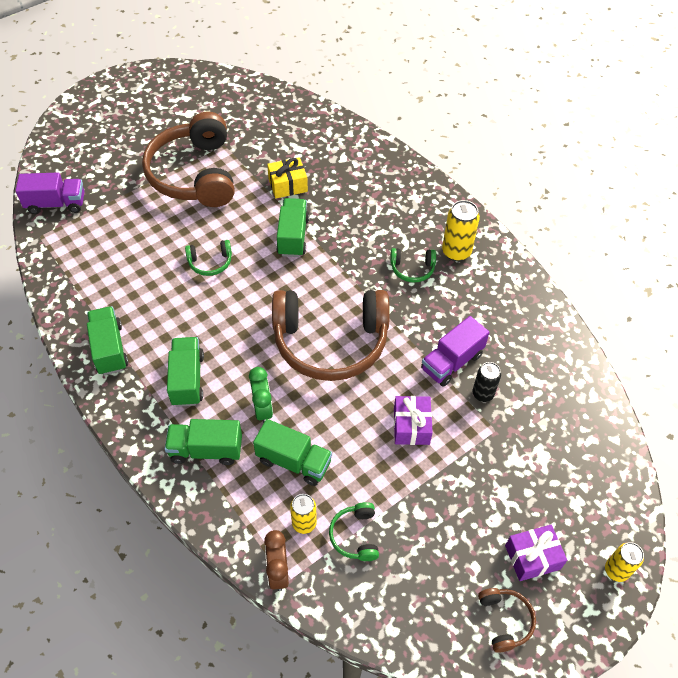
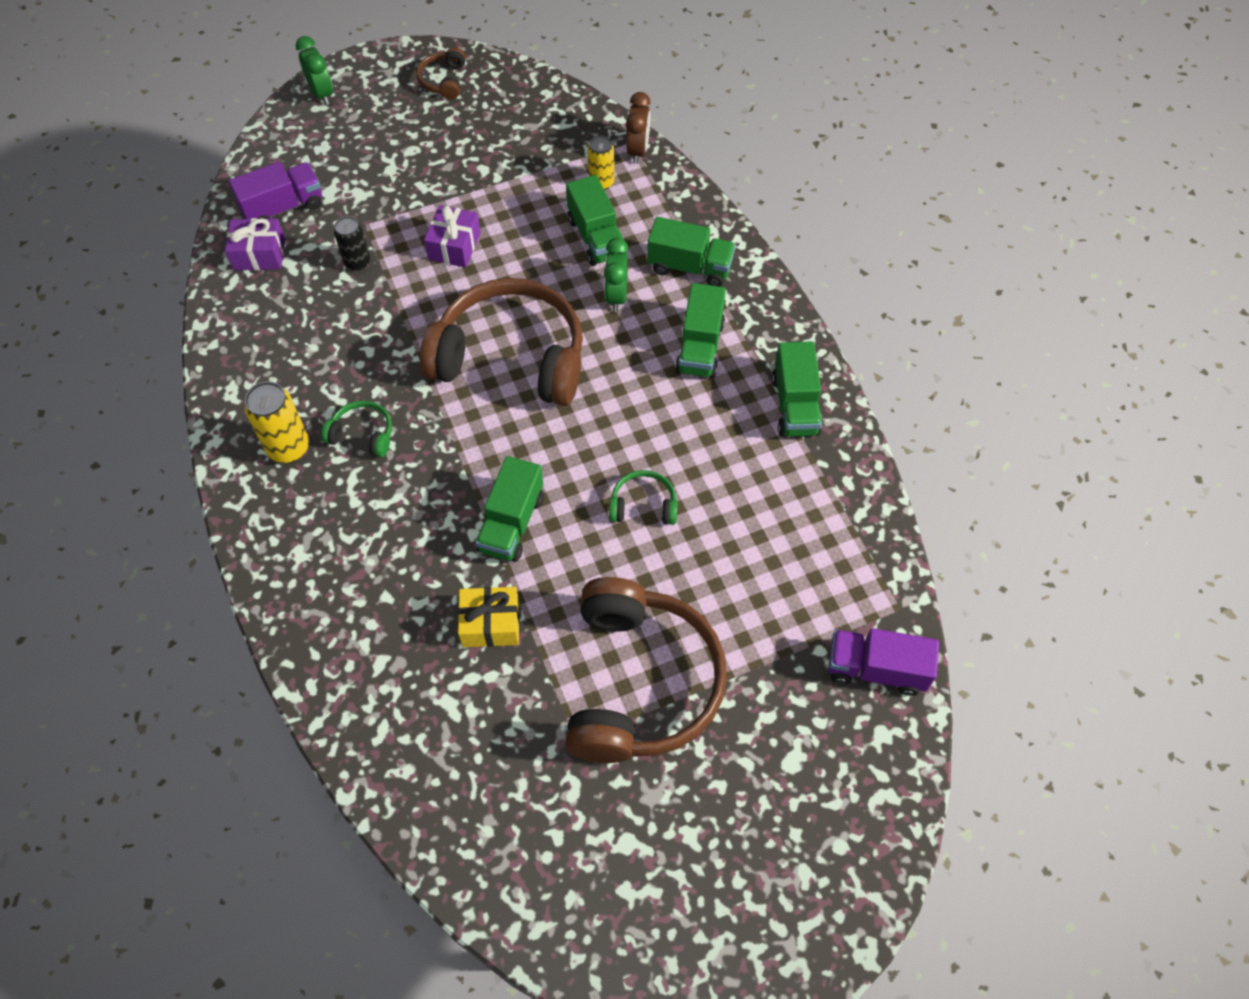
camera: 165 degrees left, 5 degrees up
green truck [253,419,332,486] -> green truck turned 150 degrees counterclockwise [566,175,624,266]
green headphones [329,502,379,561] -> none
purple truck [421,316,490,387] -> purple truck moved to [229,162,322,219]
purple gift [505,525,567,581] -> purple gift moved to [225,218,285,270]
yellow can [605,542,644,582] -> green clock [296,36,333,105]

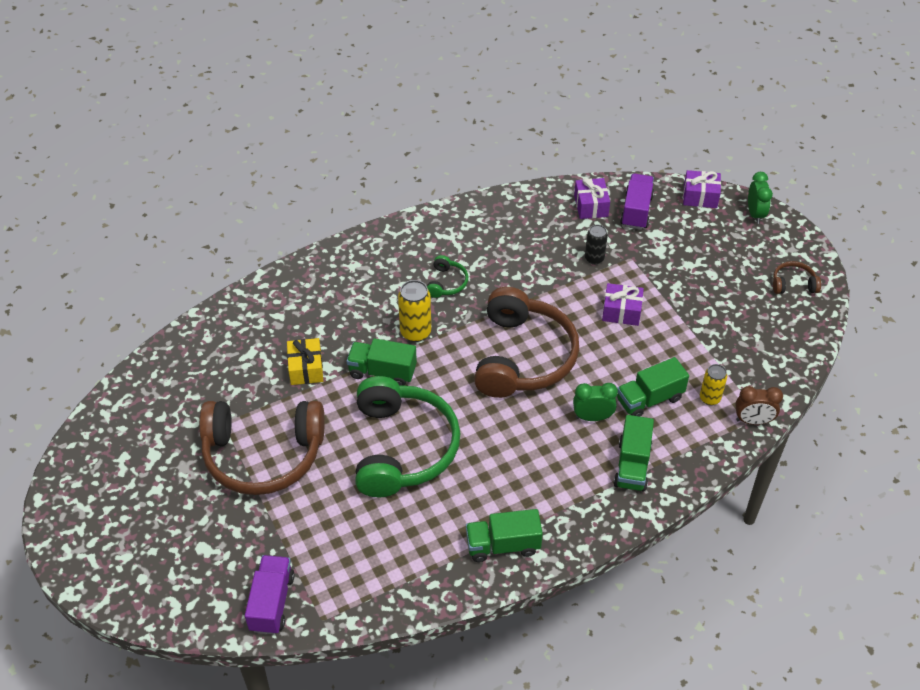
camera: 85 degrees right, 10 degrees down
purple truck [229,162,322,219] -> purple truck turned 135 degrees counterclockwise [620,174,654,230]
yellow can [244,381,309,463] -> yellow can moved to [398,280,431,342]
green clock [296,36,333,105] -> green clock turned 60 degrees counterclockwise [748,172,773,224]
green headphones [609,470,677,525] -> green headphones [355,376,460,497], size x2.41
green truck [675,283,726,378] -> none
none -> purple gift [683,170,721,208]

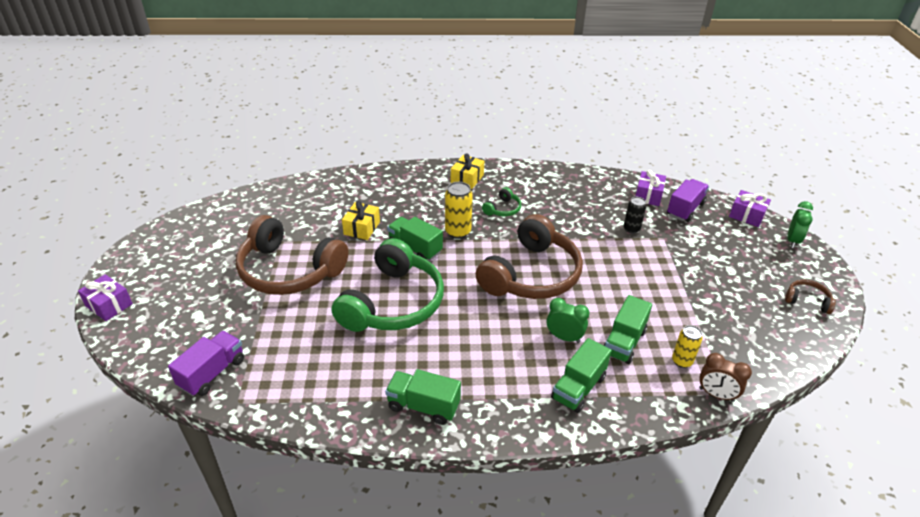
camera: 25 degrees right, 10 degrees down
purple gift [602,283,644,326] -> purple gift moved to [78,274,133,321]
green truck [617,357,689,417] -> green truck turned 60 degrees counterclockwise [604,295,652,364]
none -> yellow gift [451,153,484,189]

